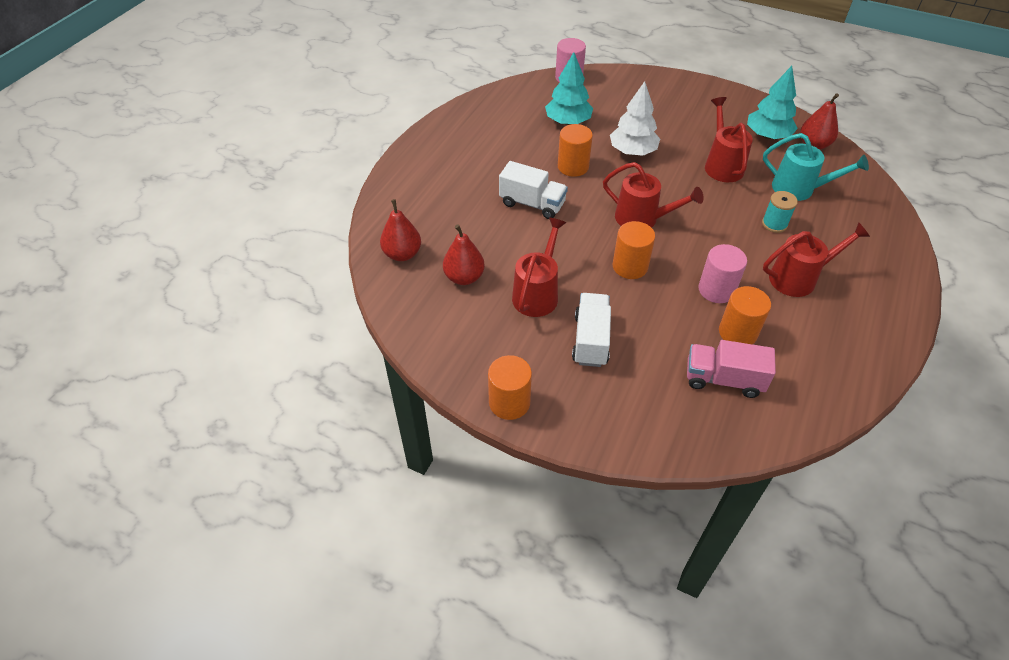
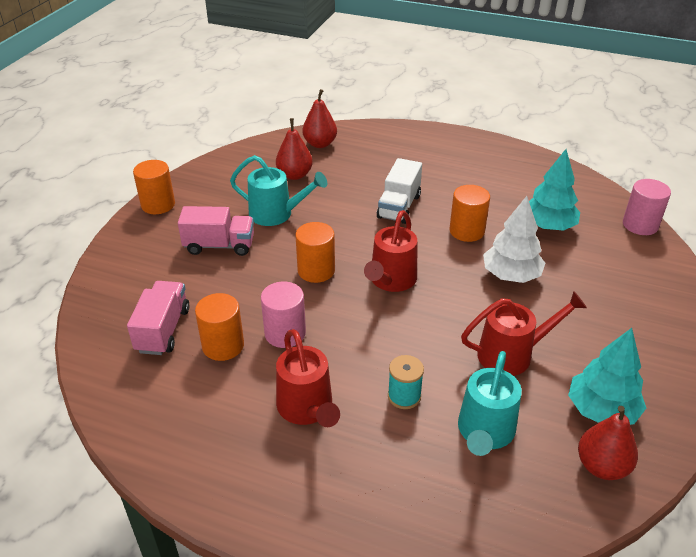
camera: 85 degrees right, 10 degrees down
red watering can [512,218,566,317] -> turquoise watering can [230,155,327,226]
white truck [572,293,611,367] -> pink truck [178,206,254,256]

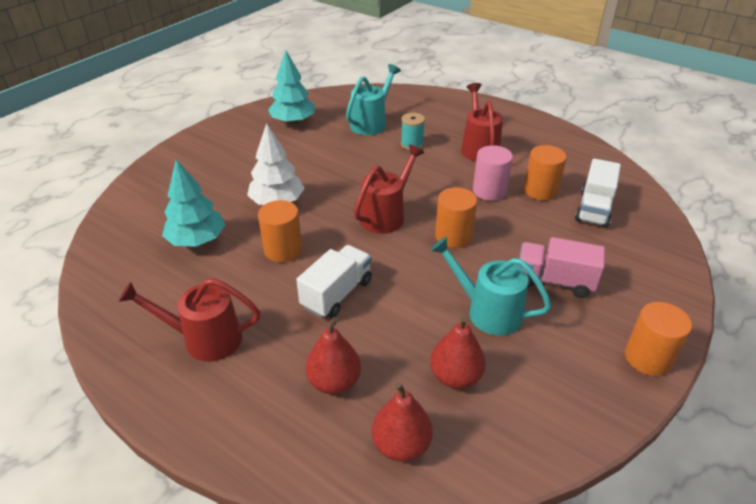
camera: 165 degrees left, 0 degrees up
pink truck [127,281,190,355] -> white truck [575,158,621,228]
red watering can [461,291,587,376] -> red watering can moved to [118,278,260,362]
red pear [578,406,638,480] -> red pear moved to [305,317,361,394]
pink cylinder [623,179,671,235] -> none

